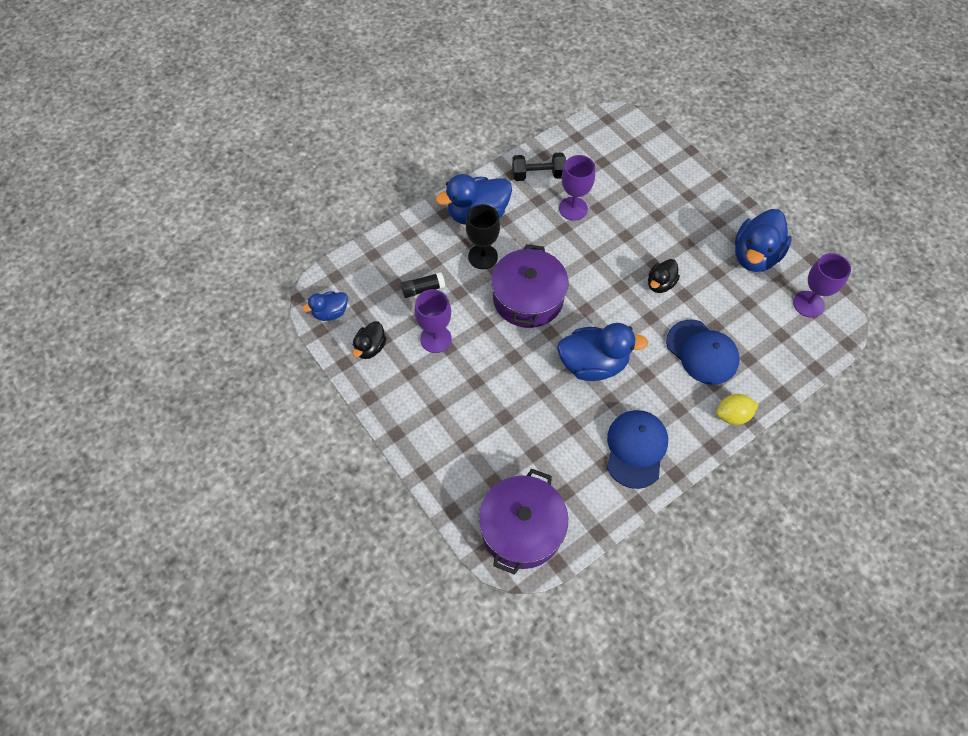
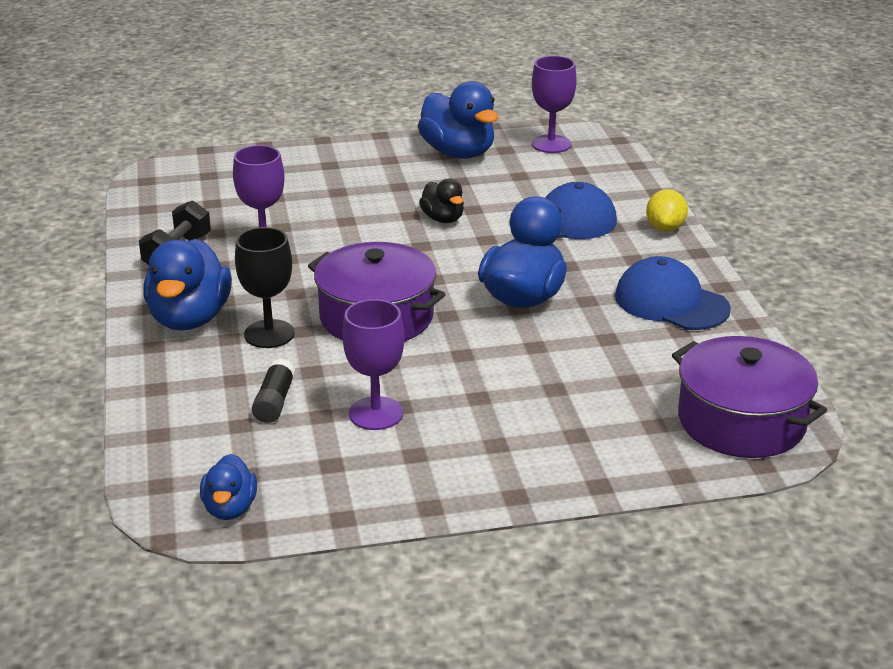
camera: 65 degrees left, 30 degrees down
black duck [353,321,387,359] -> none

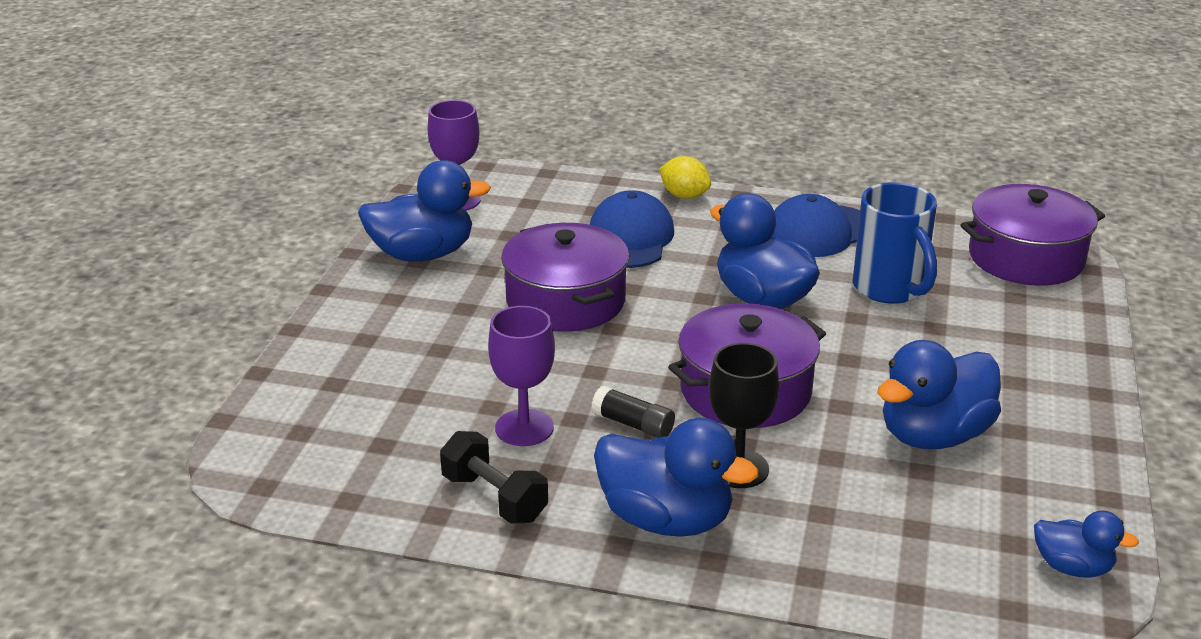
camera: 65 degrees left, 0 degrees up
black glue stick [252,358,295,423] -> black glue stick moved to [591,386,675,438]
purple goblet [342,299,405,430] -> blue duck [877,340,1001,449]
black duck [419,179,464,223] -> purple pot [501,223,629,332]
none -> blue mug [853,182,937,304]

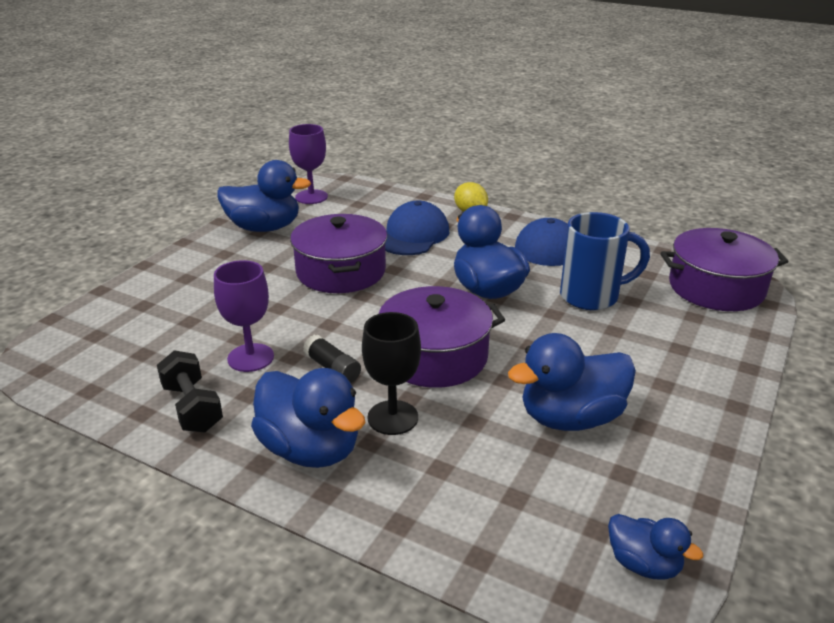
camera: 15 degrees right, 0 degrees up
blue mug [853,182,937,304] -> blue mug turned 90 degrees counterclockwise [560,212,650,310]

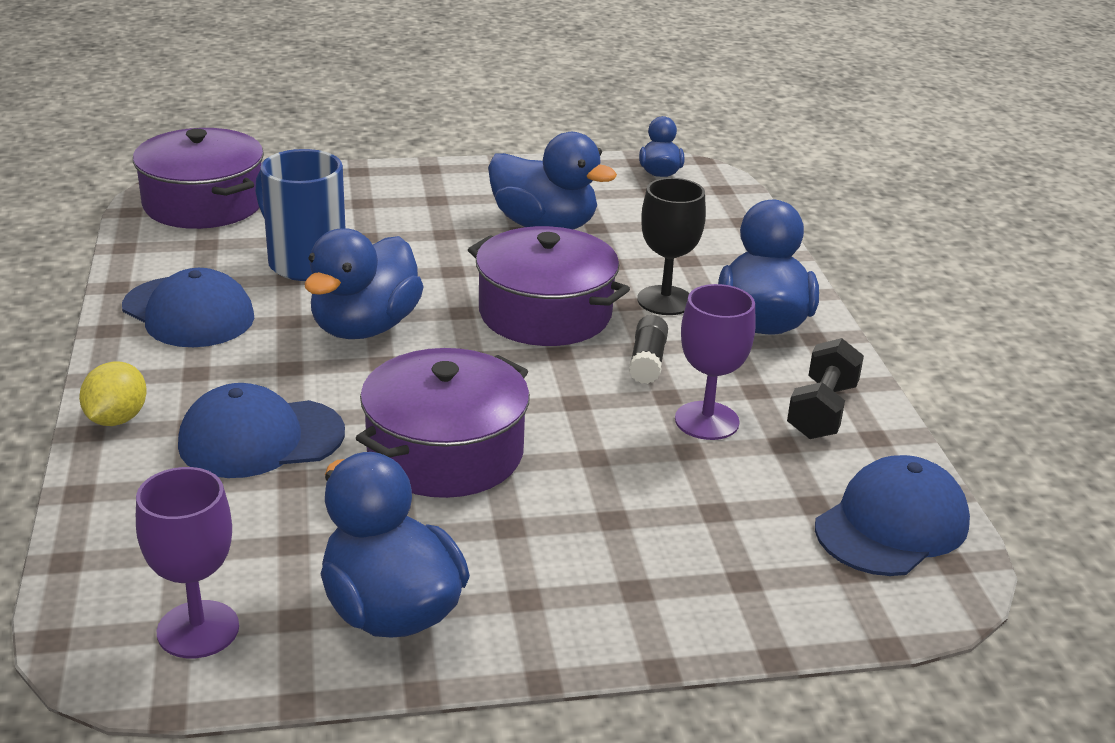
camera: 130 degrees left, 0 degrees up
none -> blue cap [815,455,970,576]

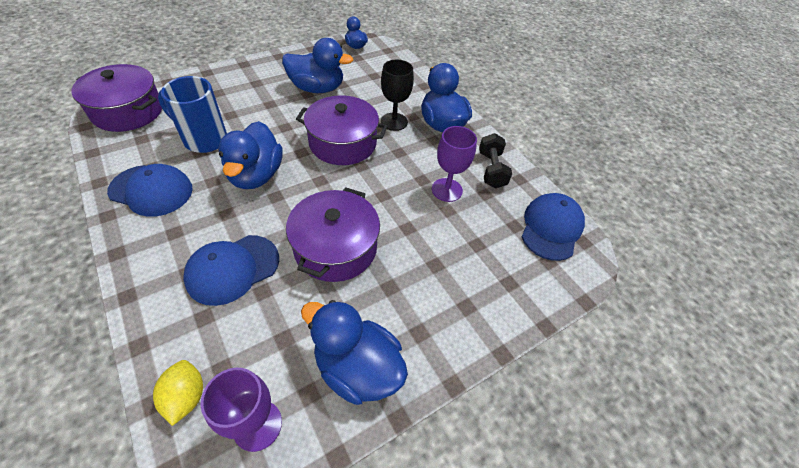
camera: 25 degrees left, 20 degrees up
yellow lemon [79,361,147,426] -> yellow lemon moved to [153,360,203,426]
black glue stick [629,315,668,384] -> none

